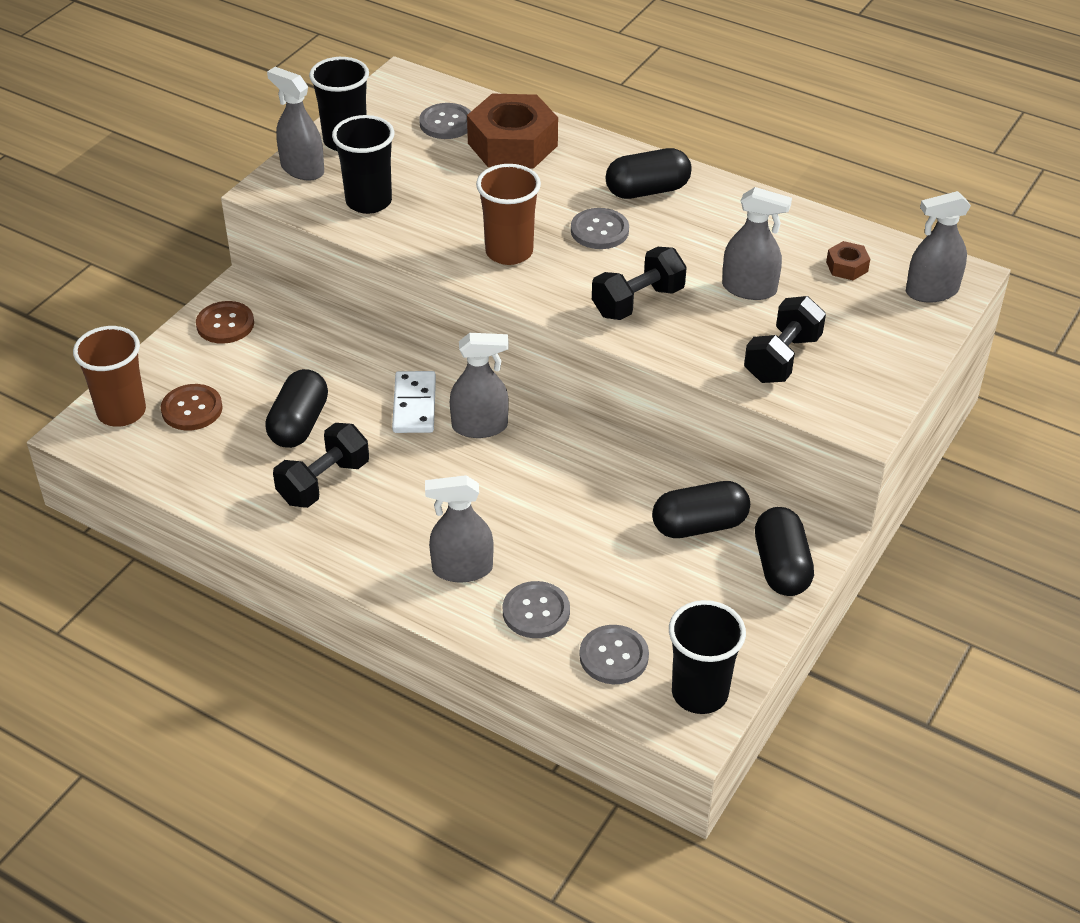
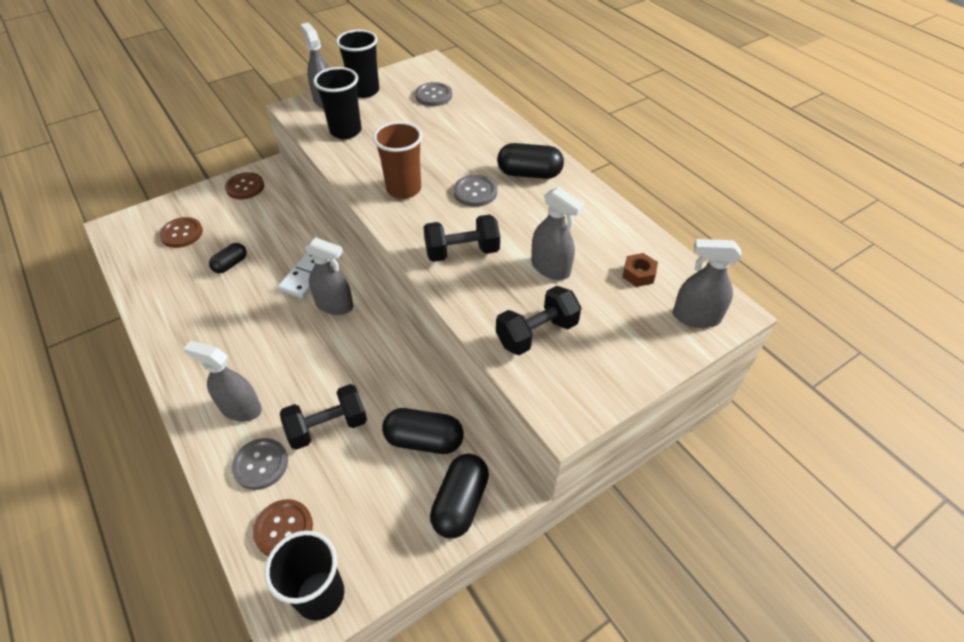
camera: 25 degrees right, 5 degrees up
brown cup [73,326,146,427] -> none
black capsule [265,369,328,448] -> black capsule [209,243,247,273], size x0.61
black dumbbell [273,423,369,508] -> black dumbbell moved to [280,384,367,450]
brown nut [467,94,558,169] -> none
grey button [579,625,649,684] -> brown button [253,499,313,556]

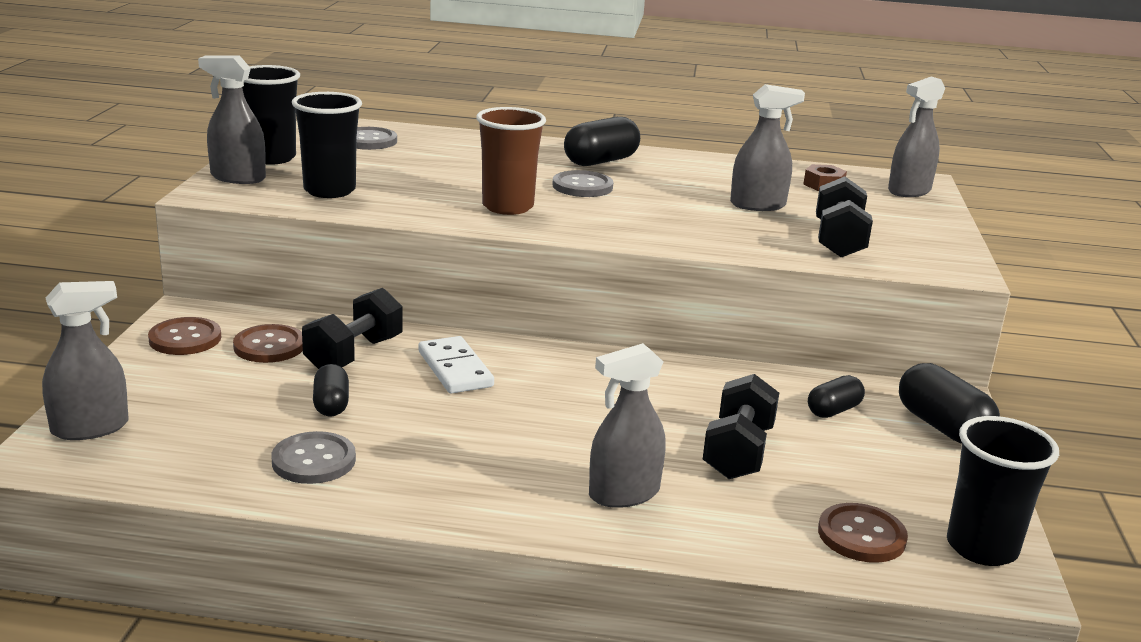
camera: 50 degrees left, 25 degrees down
brown button [159,217,203,248] -> brown button moved to [233,324,303,363]
grey button [232,438,288,490] -> grey button moved to [271,431,356,484]
grey spray bottle [305,237,353,315] -> grey spray bottle moved to [42,281,129,440]
black capsule [382,408,464,454] -> black capsule [808,375,865,418], size x0.61
black dumbbell [423,215,500,262] -> black dumbbell moved to [302,288,402,369]

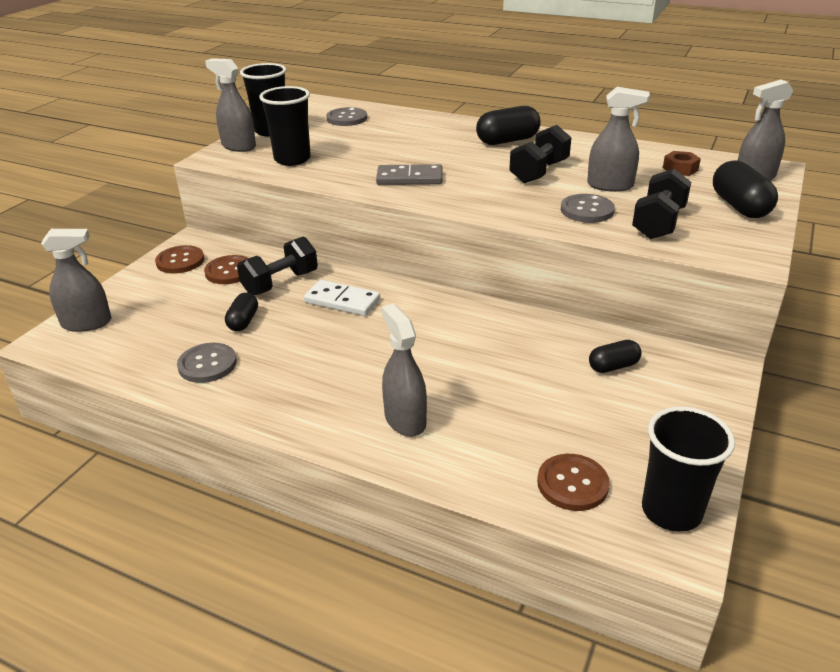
camera: 20 degrees right, 10 degrees up
white domino [419,336,494,394] -> white domino turned 60 degrees counterclockwise [304,280,380,316]
brown cup [476,107,546,215] -> grey domino [376,164,443,185]
grey button [552,170,613,197] -> grey button moved to [561,194,615,223]
grey spray bottle [589,343,666,508] -> grey spray bottle turned 75 degrees clockwise [381,303,427,437]
black dumbbell [703,374,779,479] -> black dumbbell moved to [509,125,571,183]
black capsule [899,363,1000,444] -> black capsule moved to [713,160,778,218]

